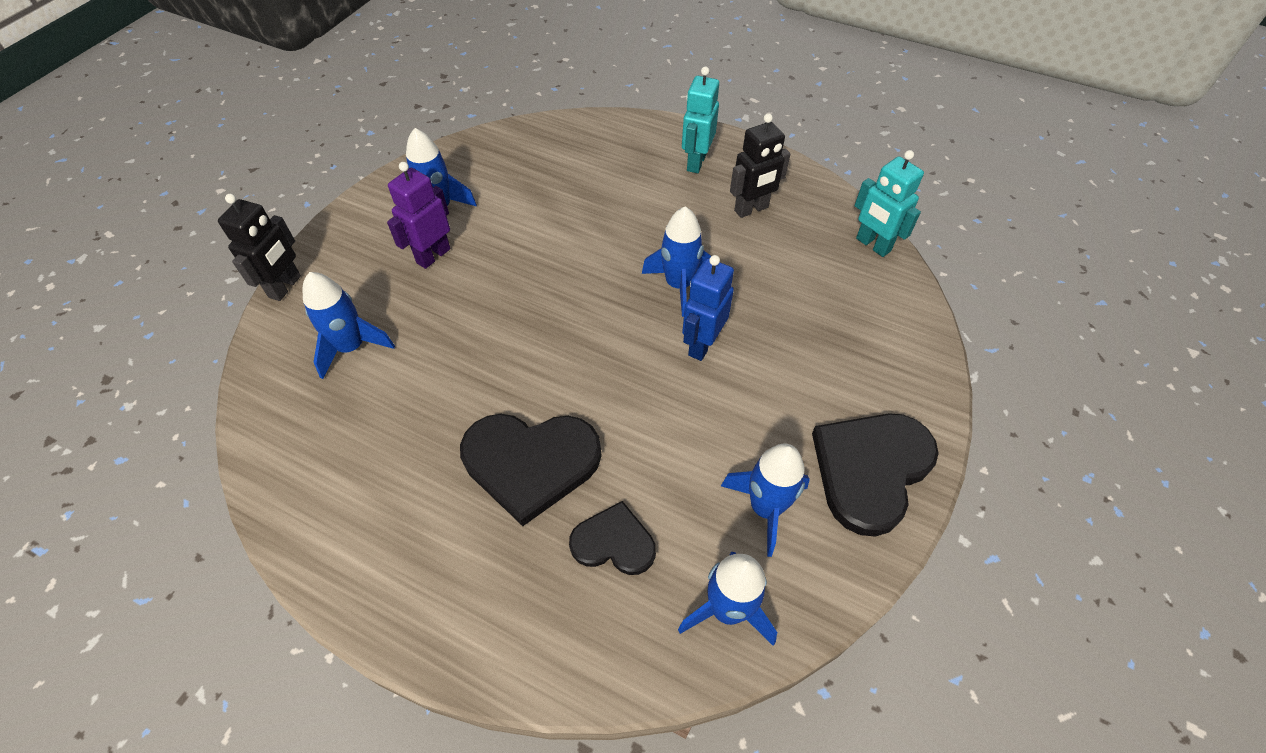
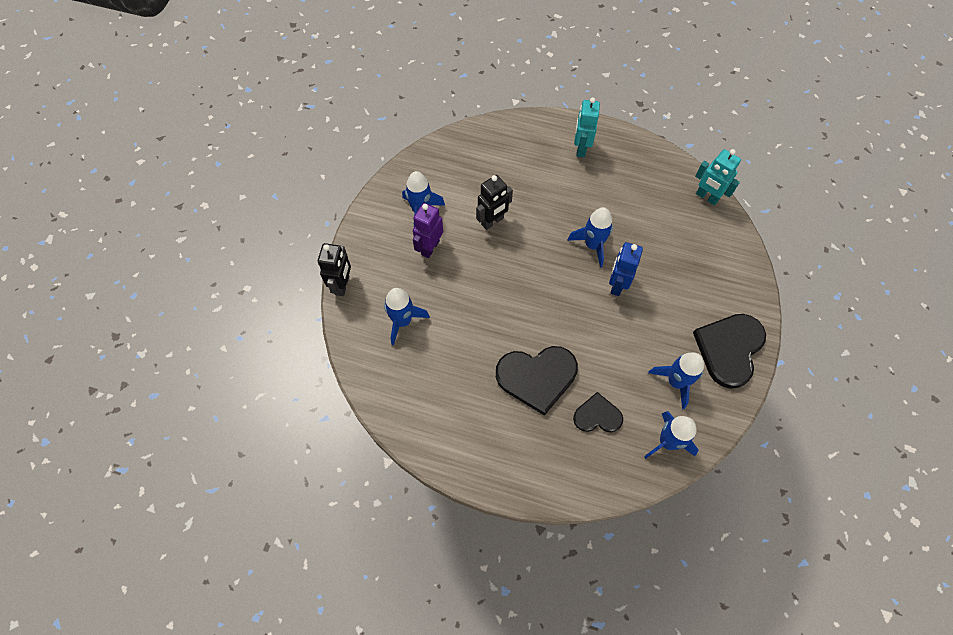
camera: 10 degrees left, 10 degrees up
black robot [730,113,791,218] -> black robot moved to [476,175,513,230]

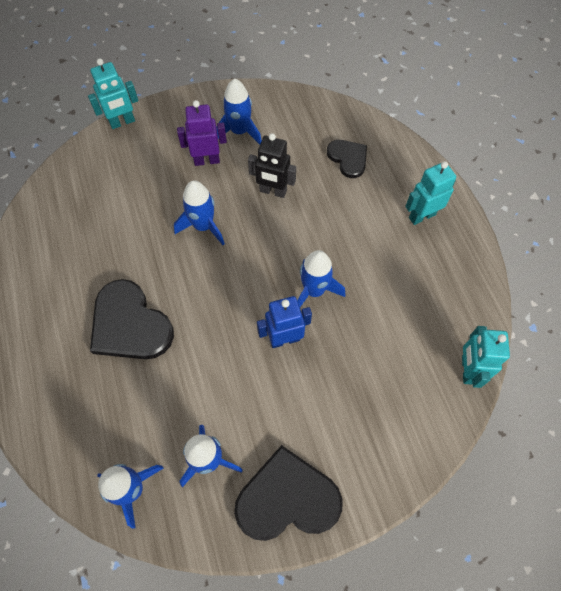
camera: 55 degrees right, 0 degrees up
black robot [318,243,351,296] -> turquoise robot [88,58,138,129]
blue rocket [384,288,430,345] -> blue rocket moved to [174,180,225,245]
black heart [573,392,623,432] -> black heart moved to [327,140,367,178]

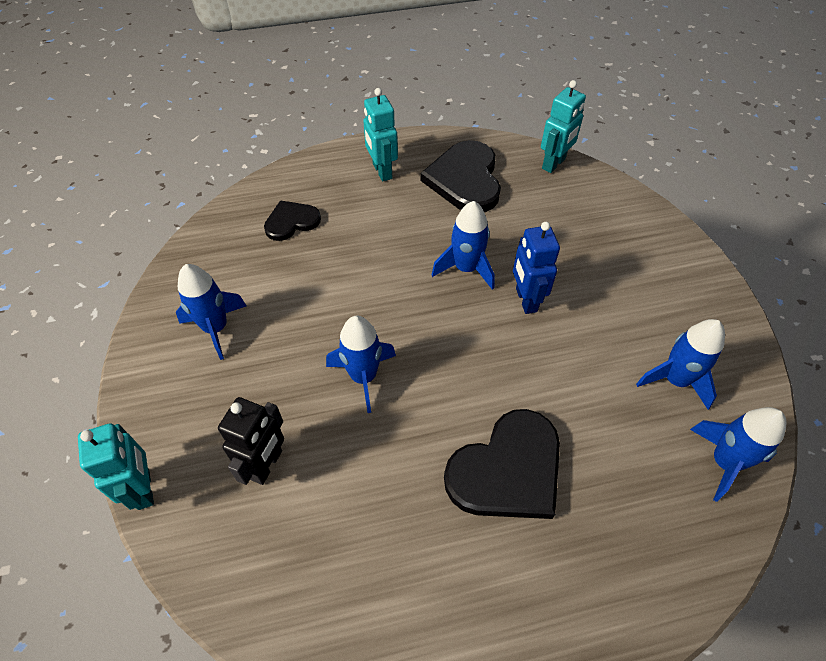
camera: 85 degrees left, 10 degrees down
purple robot [177,100,227,166] -> none
black heart [234,445,342,541] -> black heart moved to [421,140,501,212]
black robot [248,133,296,198] -> black robot moved to [218,397,284,485]
turquoise robot [462,326,510,388] -> turquoise robot turned 60 degrees counterclockwise [541,80,586,173]

